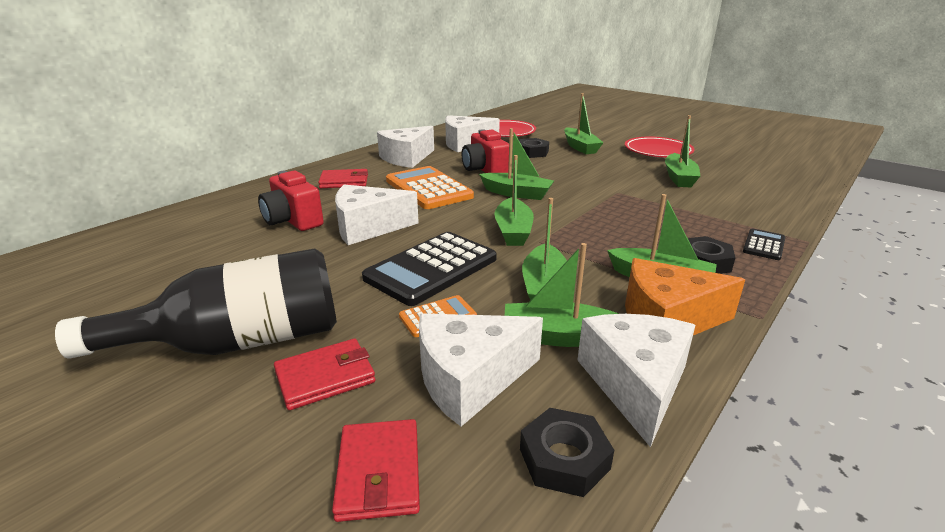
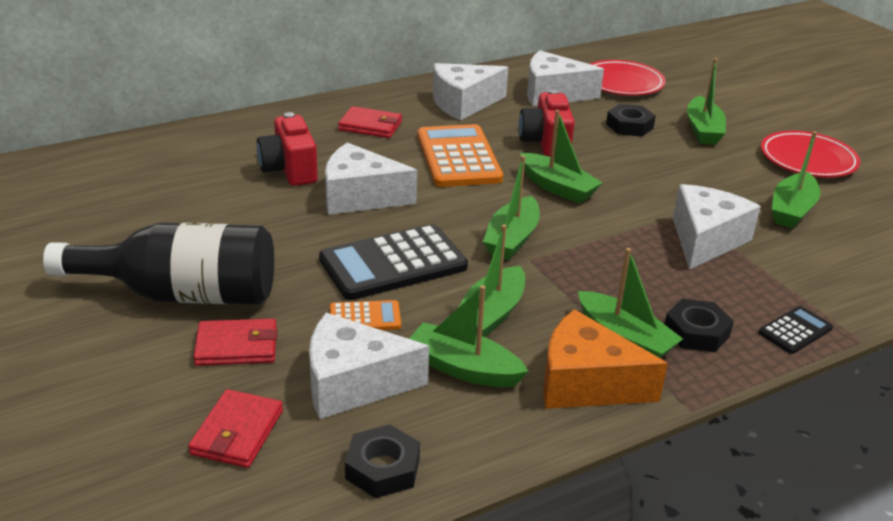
camera: 20 degrees right, 5 degrees up
white cheese [577,314,696,448] -> white cheese moved to [673,184,761,270]

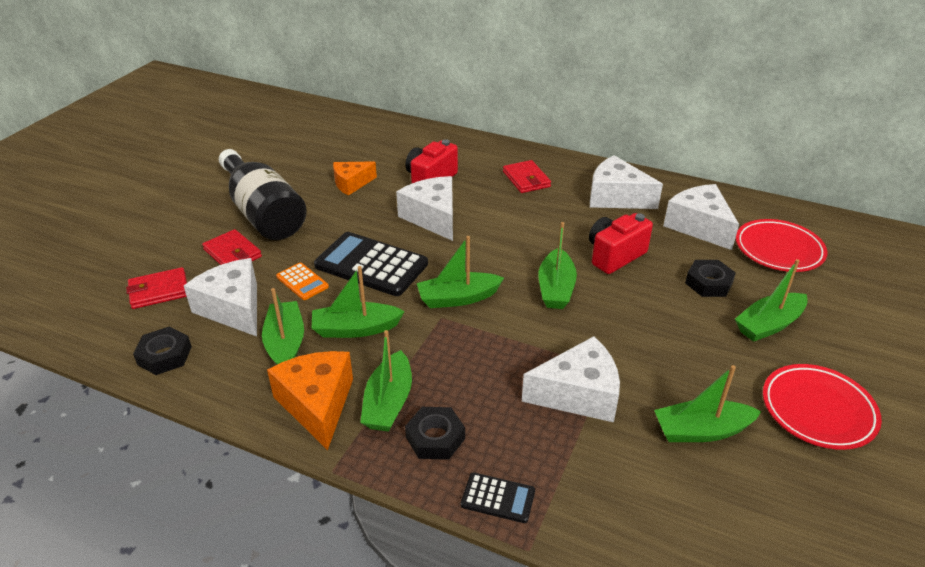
camera: 55 degrees right, 5 degrees up
orange calculator [418,124,503,187] -> none
none -> orange cheese [333,161,377,196]

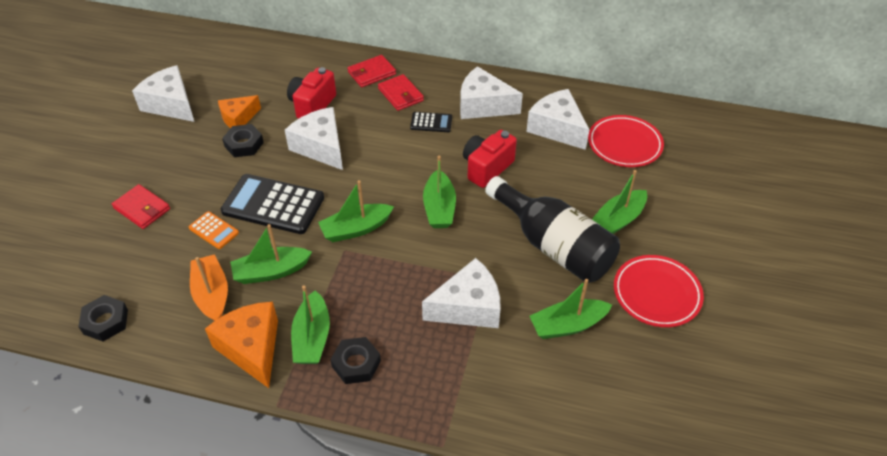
camera: 10 degrees left, 10 degrees up
red wallet [126,267,187,309] -> red wallet moved to [348,55,396,87]
white cheese [184,258,257,337] -> white cheese moved to [132,65,194,122]
black bottle [219,149,307,240] -> black bottle moved to [485,176,620,283]
green boat [262,288,304,364] -> orange boat [190,254,228,321]
black calculator [461,472,535,523] -> black calculator moved to [410,112,452,132]
black nut [685,260,736,297] -> black nut moved to [222,124,264,157]

